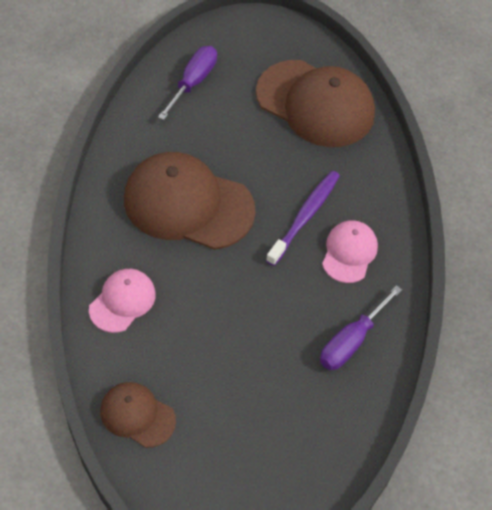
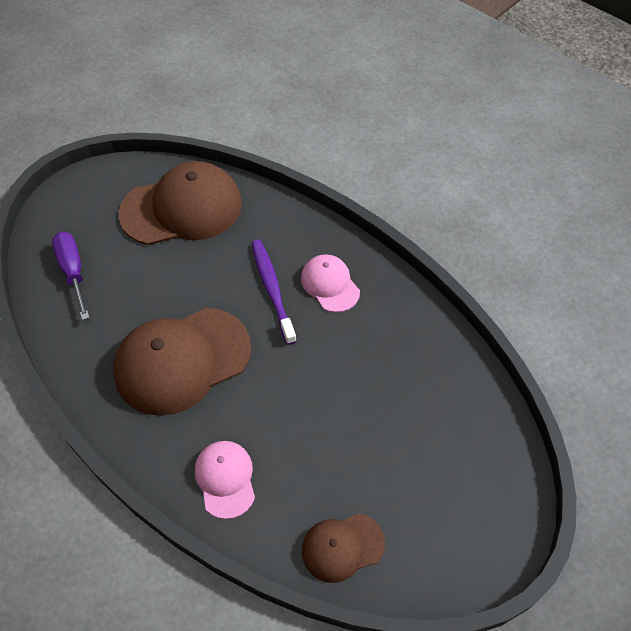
camera: 45 degrees left, 0 degrees up
purple screwdriver [320,285,402,370] -> none

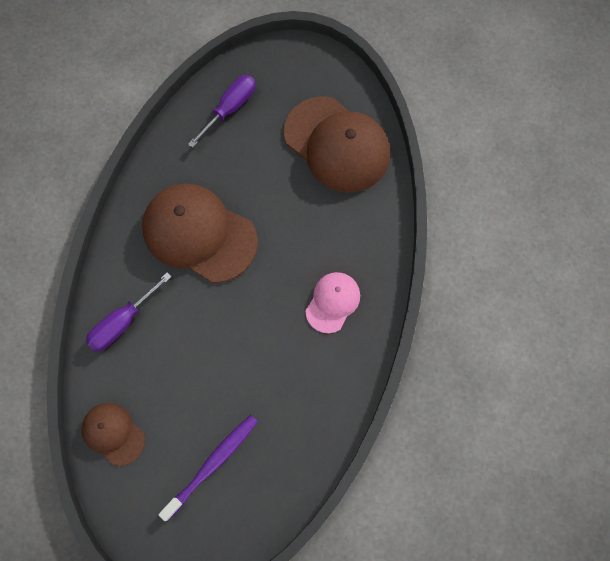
camera: 60 degrees right, 15 degrees up
pink cap [195,441,255,519] -> purple screwdriver [86,273,171,352]
purple toothbrush [251,240,297,345] -> purple toothbrush moved to [158,415,258,521]

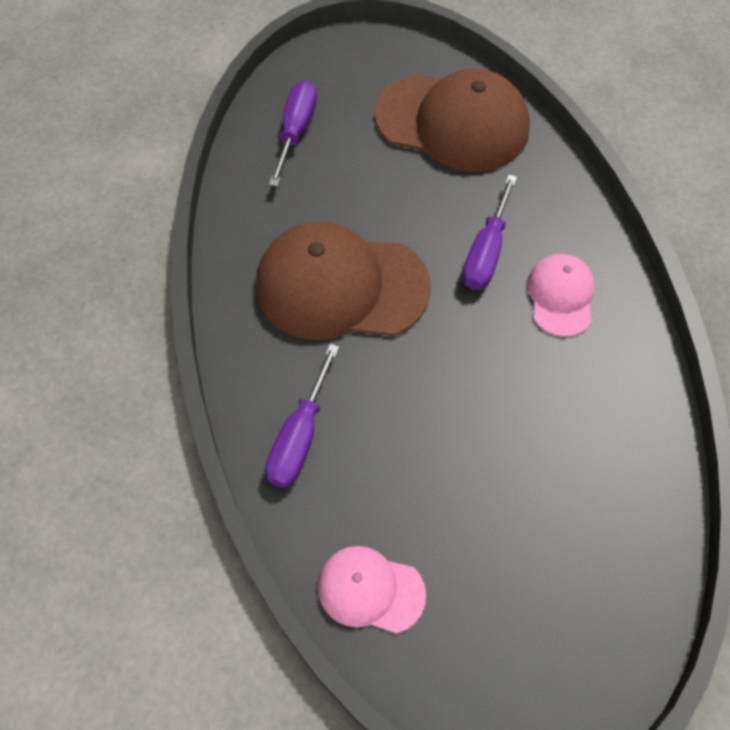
camera: 25 degrees left, 10 degrees down
brown cap [81,403,145,466] -> pink cap [318,546,426,634]
purple toothbrush [158,415,258,521] -> none
none -> purple screwdriver [462,174,517,290]

